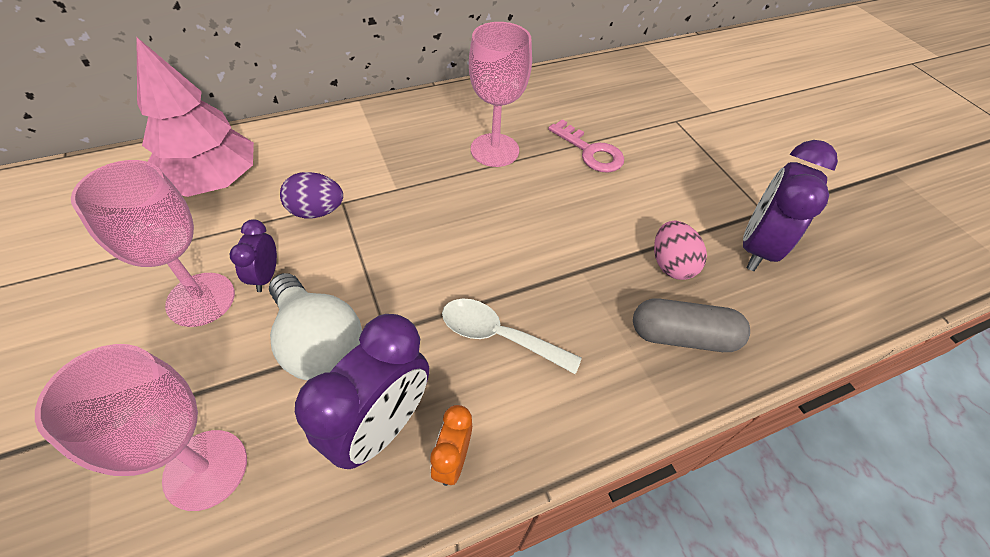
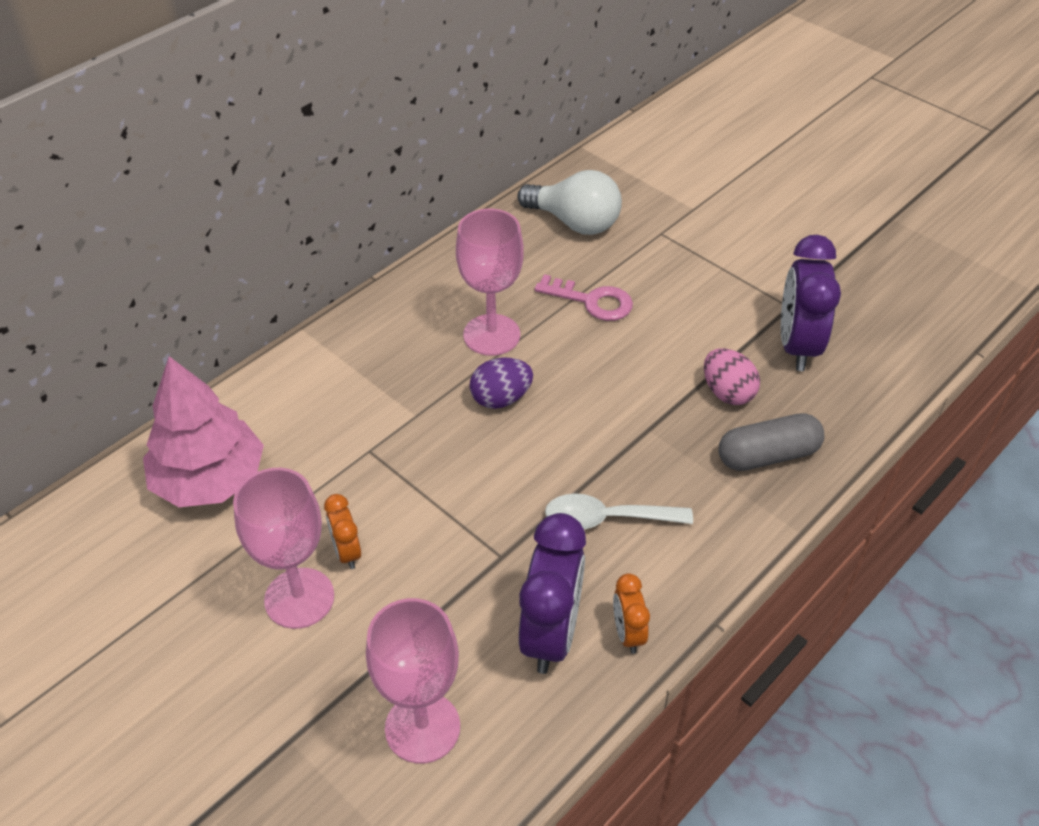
camera: 20 degrees left, 5 degrees down
purple clock [230,219,277,292] -> orange clock [324,494,361,569]
white light bulb [269,273,362,380] -> white light bulb moved to [517,170,622,235]
purple egg [280,172,343,219] -> purple egg moved to [470,358,533,409]

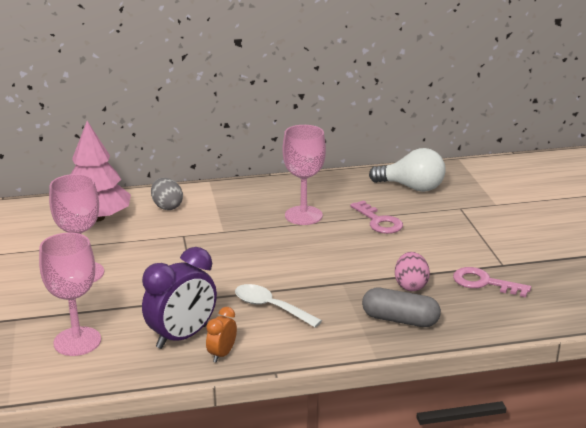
camera: 35 degrees right, 20 degrees down
orange clock [324,494,361,569] -> none
purple egg [470,358,533,409] -> none
white light bulb [517,170,622,235] -> white light bulb turned 45 degrees counterclockwise [369,148,446,192]
purple clock [781,235,841,371] -> pink key [453,267,531,297]
none -> grey egg [151,178,183,210]

